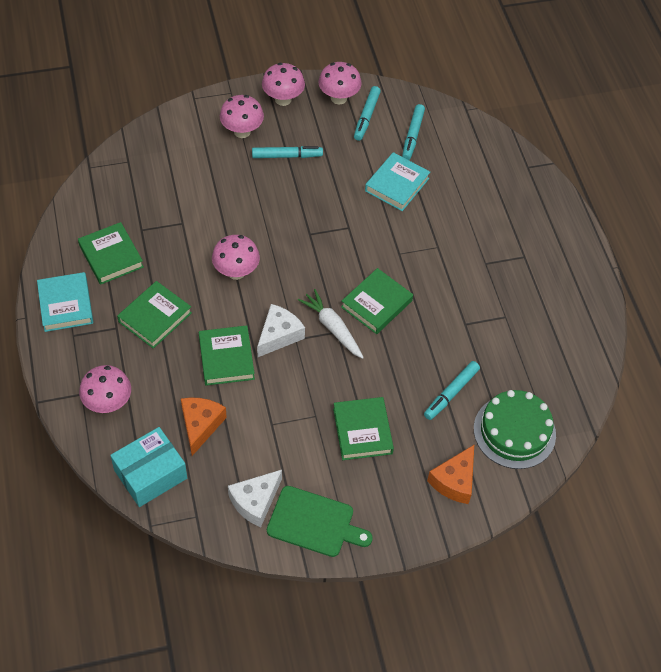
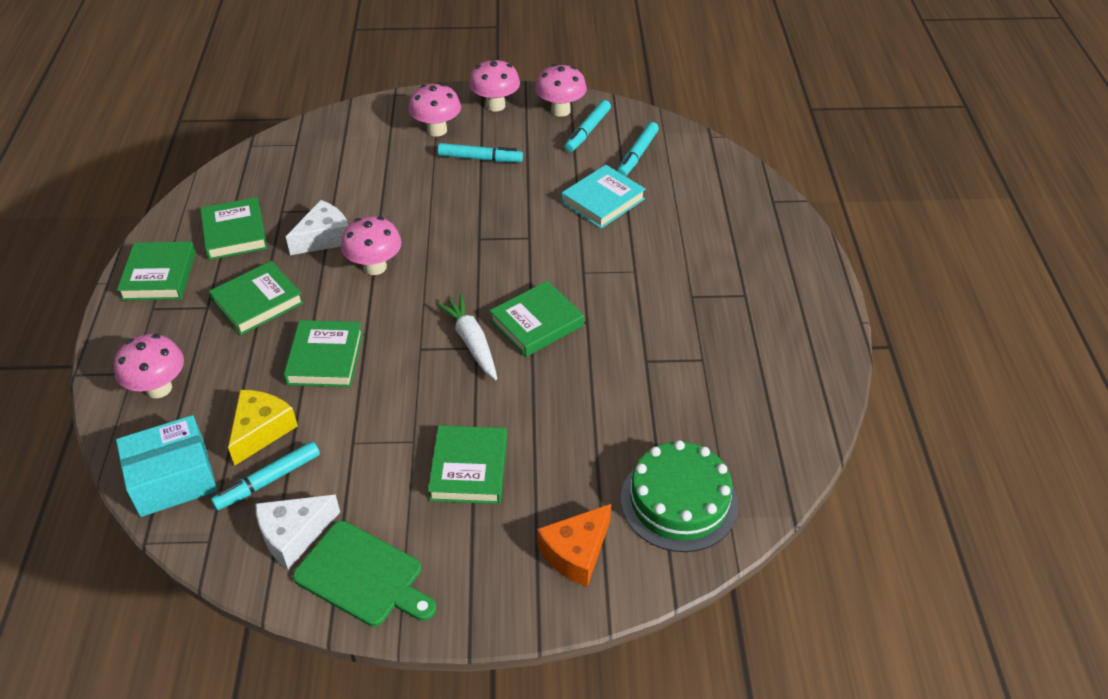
camera: 15 degrees right, 10 degrees down
turquoise book [37,272,93,332] -> green book [117,242,196,300]
orange cheese [181,397,227,456] -> yellow cheese [228,390,298,465]
white cheese [257,304,305,357] -> white cheese moved to [286,200,348,255]
turquoise marker [424,361,480,420] -> turquoise marker moved to [211,441,320,511]

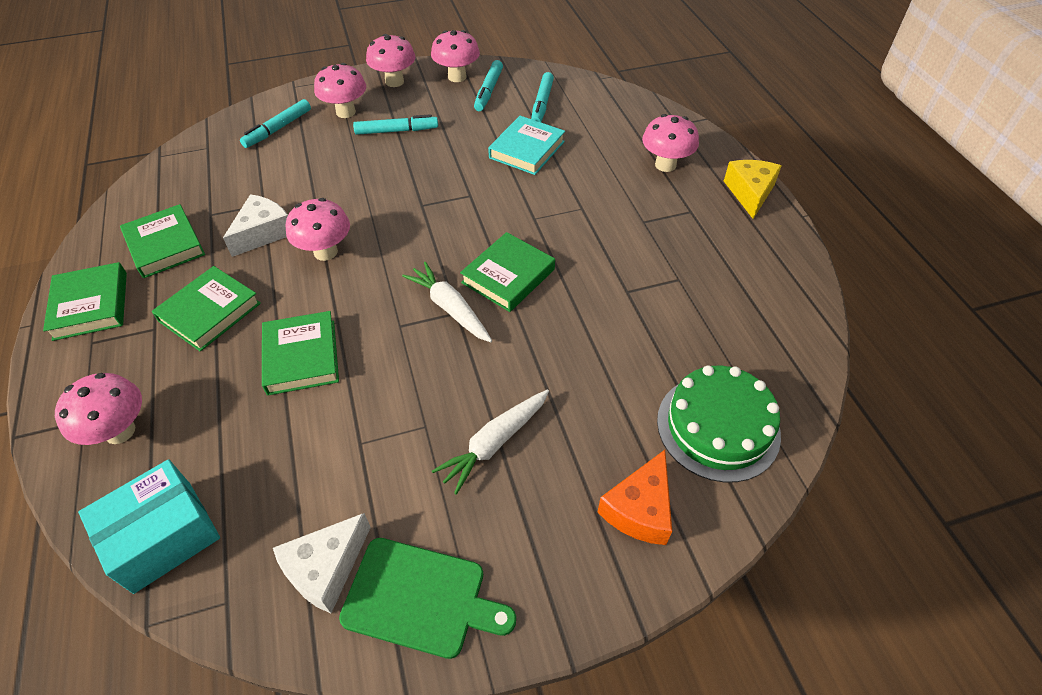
camera: 15 degrees left, 5 degrees up
turquoise marker [211,441,320,511] -> turquoise marker moved to [240,99,311,148]
yellow cheese [228,390,298,465] -> yellow cheese moved to [724,160,781,219]
green book [428,425,507,504] -> white carrot [432,390,549,495]
none -> pink mushroom [642,114,699,172]

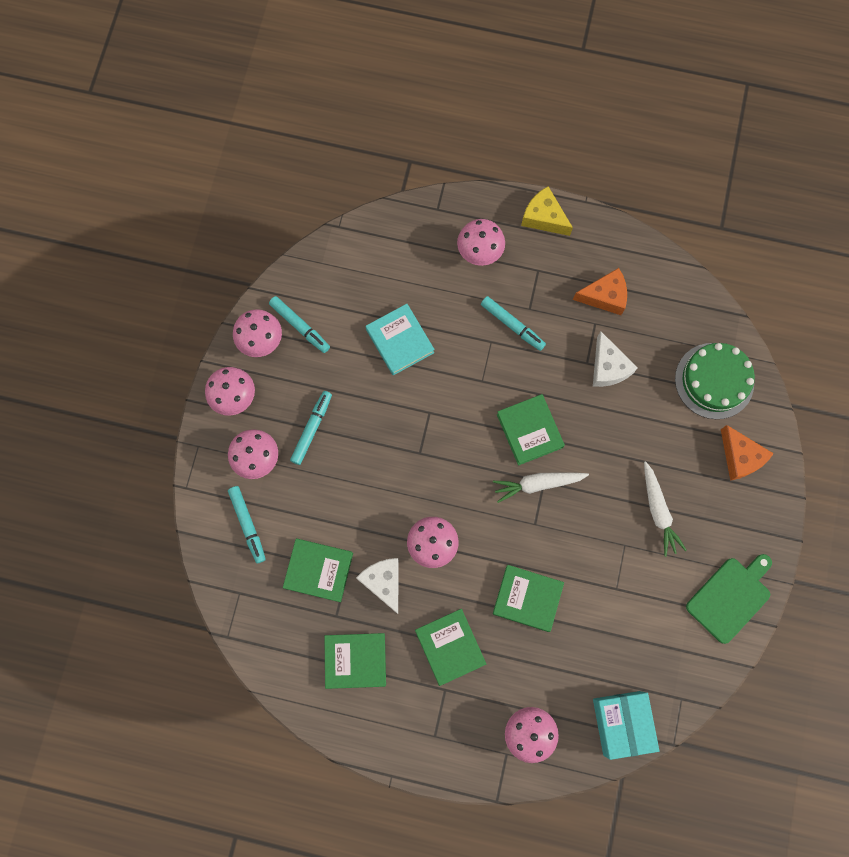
camera: 60 degrees left, 25 degrees up
green book [43,262,127,341] -> green book moved to [283,538,353,602]
white cheese [273,513,371,613] -> white cheese moved to [593,331,638,387]
turquoise marker [531,72,554,122] -> turquoise marker moved to [481,296,546,351]
none -> orange cheese [573,268,627,315]

